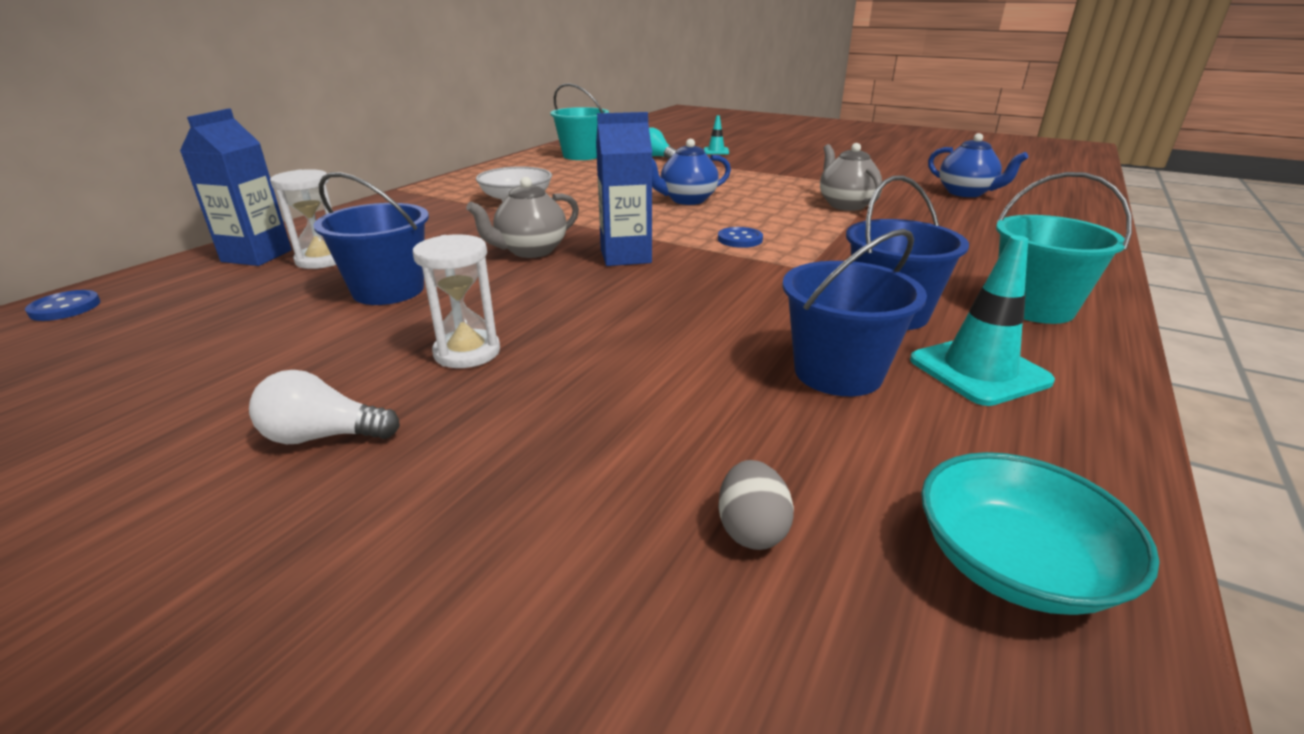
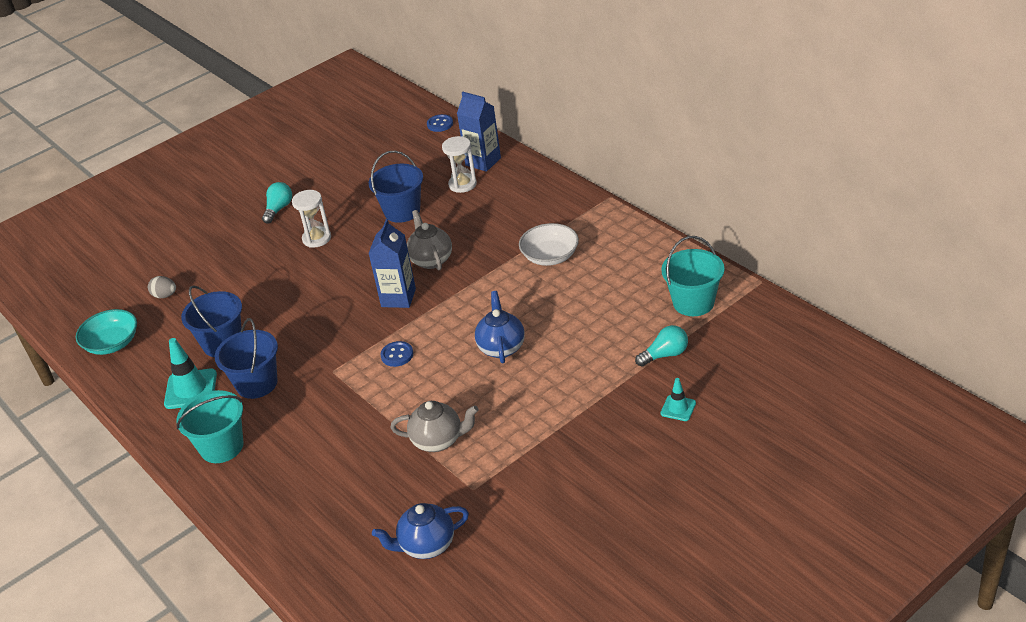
camera: 115 degrees right, 10 degrees up
white light bulb [249,370,400,444] -> turquoise light bulb [262,182,292,223]

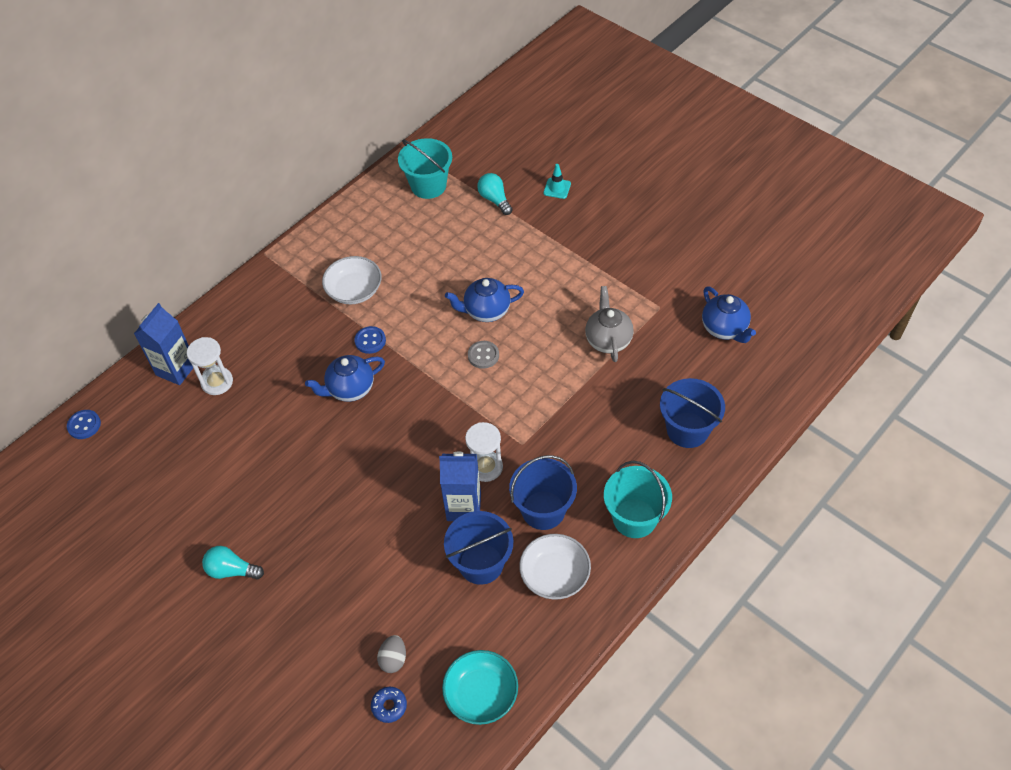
camera: 100 degrees left, 15 degrees up
turquoise traffic cone [164,338,217,409] -> white bowl [519,534,591,600]
white hourglass [292,190,331,248] -> white hourglass moved to [465,422,503,482]
blue carton [368,219,416,308] -> blue carton moved to [439,451,481,521]
blue bucket [369,151,423,223] -> blue bucket moved to [660,378,725,448]
blue button [380,341,413,367] -> blue button moved to [354,326,386,354]
grey teapot [407,210,452,270] -> blue teapot [305,355,385,402]
none -> blue donut [371,687,407,723]
none -> grey button [468,341,499,369]

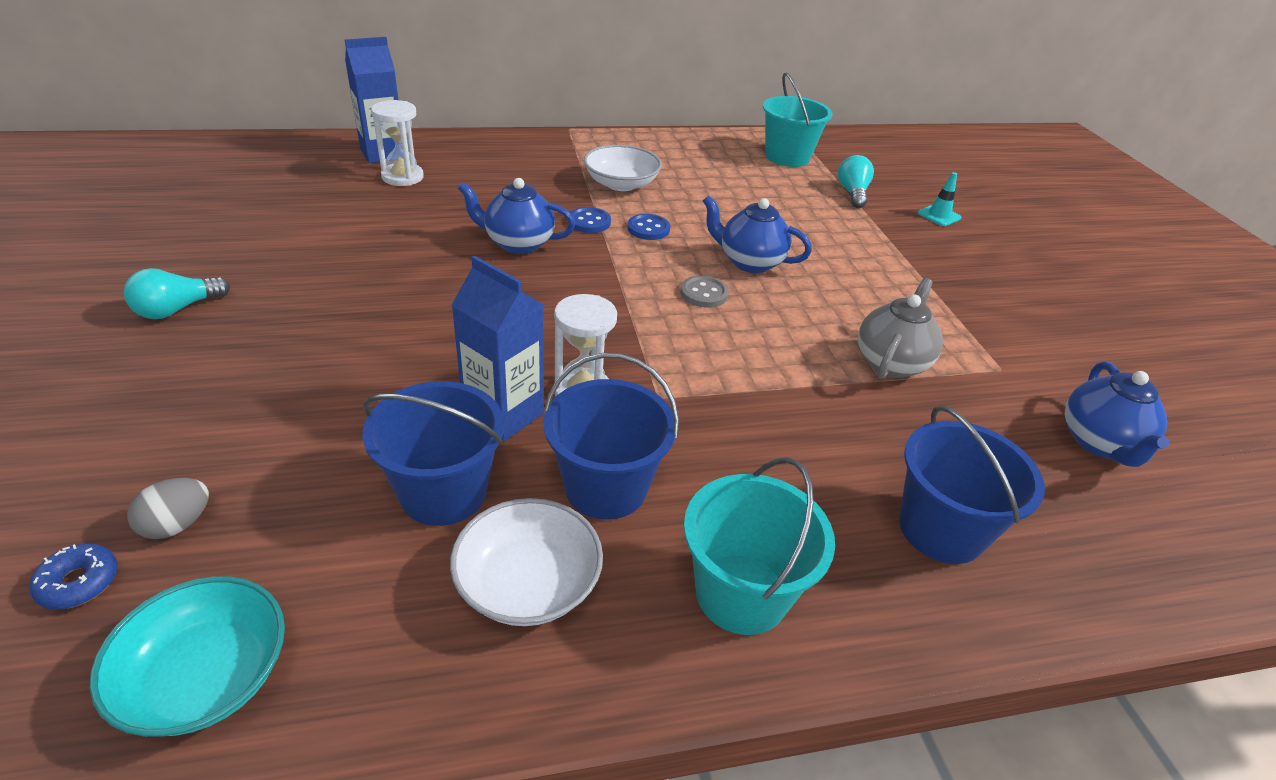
camera: 30 degrees right, 15 degrees down
blue button [67,410,101,439] -> blue button moved to [627,214,670,240]
turquoise light bulb [202,546,264,580] -> turquoise light bulb turned 90 degrees counterclockwise [124,268,230,319]

